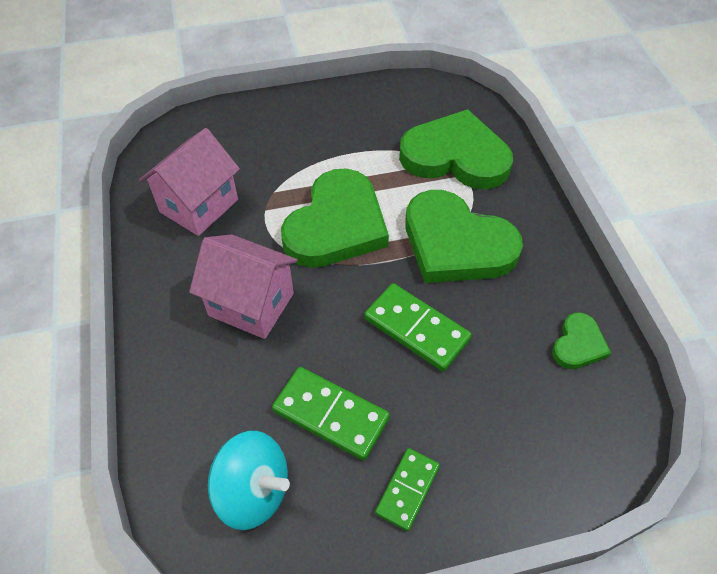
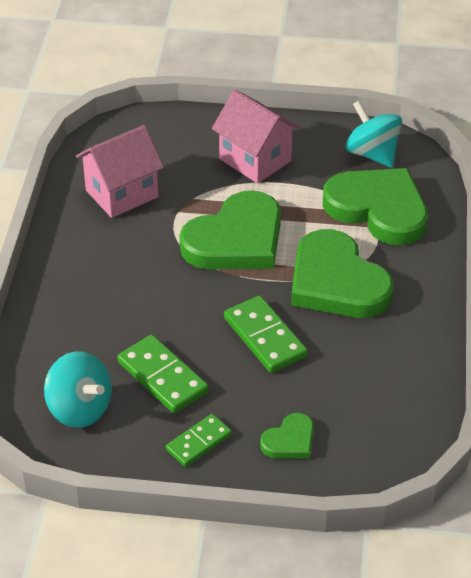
camera: 20 degrees right, 10 degrees down
pink house [189,234,298,339] -> pink house moved to [212,90,300,184]
green heart [552,312,611,369] -> green heart moved to [260,413,314,459]
none -> turquoise spinning top [345,100,402,168]

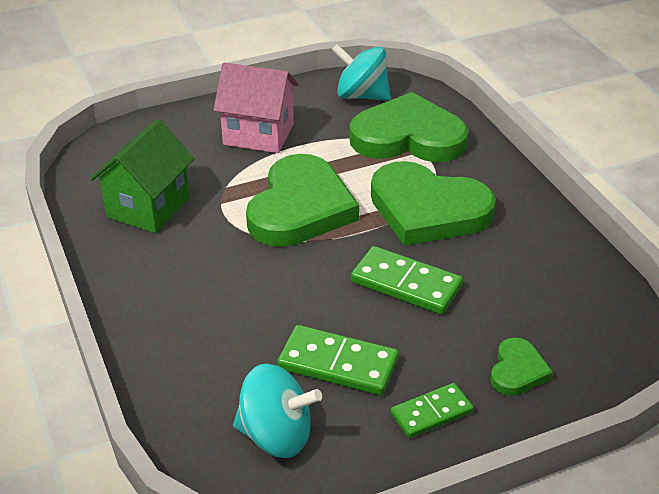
camera: 30 degrees left, 5 degrees down
pink house [76,125,164,218] -> green house [90,119,194,233]
green domino [166,414,232,467] -> green domino turned 45 degrees clockwise [391,383,474,438]

